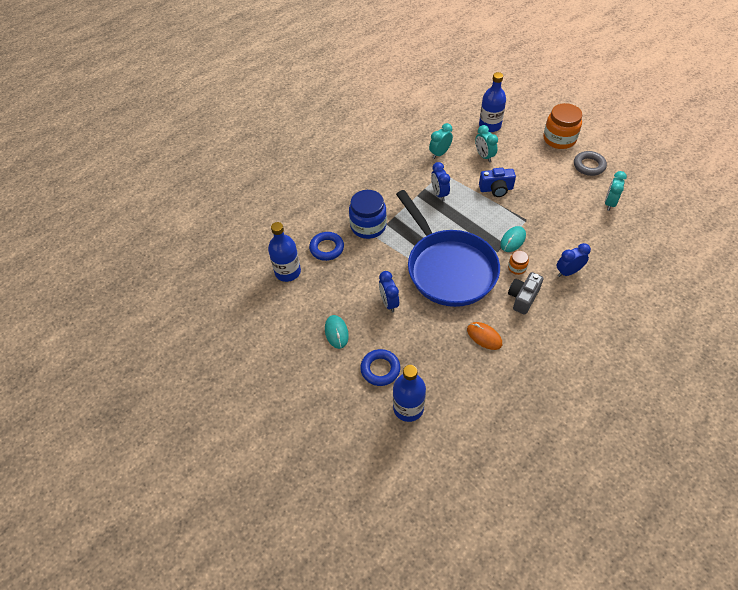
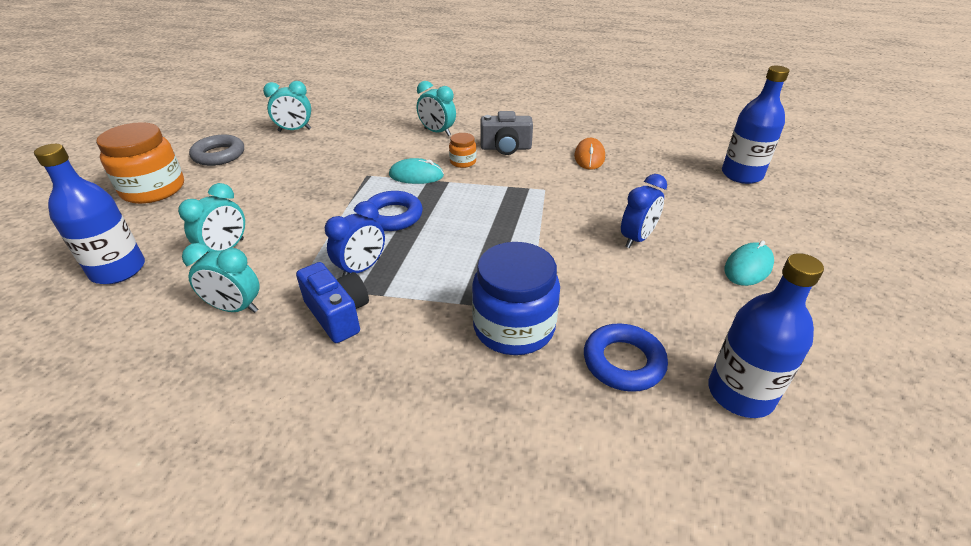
camera: 125 degrees left, 15 degrees down
blue ring [360,349,400,386] -> blue ring moved to [367,191,423,231]
blue pan [396,190,500,307] -> none
blue camera [479,168,516,197] -> blue camera moved to [296,262,369,343]
blue clock [557,243,591,277] -> turquoise clock [417,81,456,136]

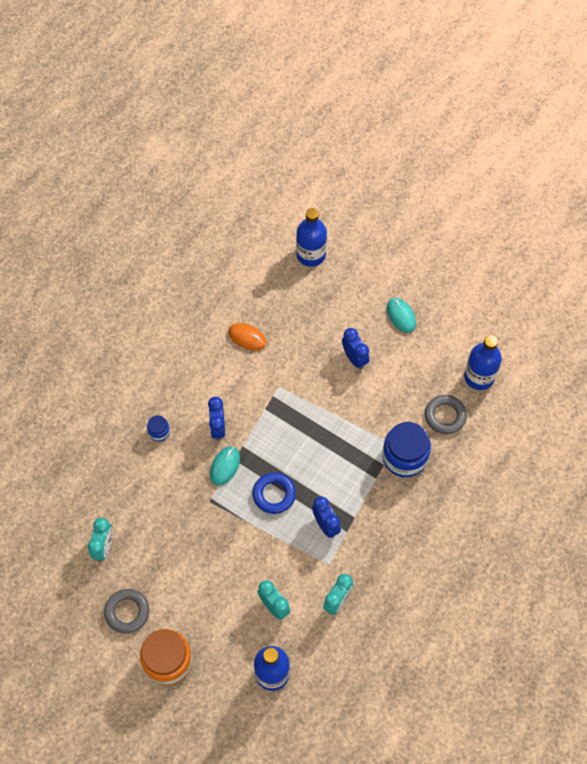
camera: 70 degrees left, 25 degrees up
blue camera [296,262,369,343] -> none
turquoise clock [417,81,456,136] -> blue jar [147,415,170,442]
orange jar [449,133,476,168] -> blue clock [208,397,225,441]
grey camera [480,111,533,155] -> none
blue ring [584,323,668,392] -> grey ring [425,395,467,434]

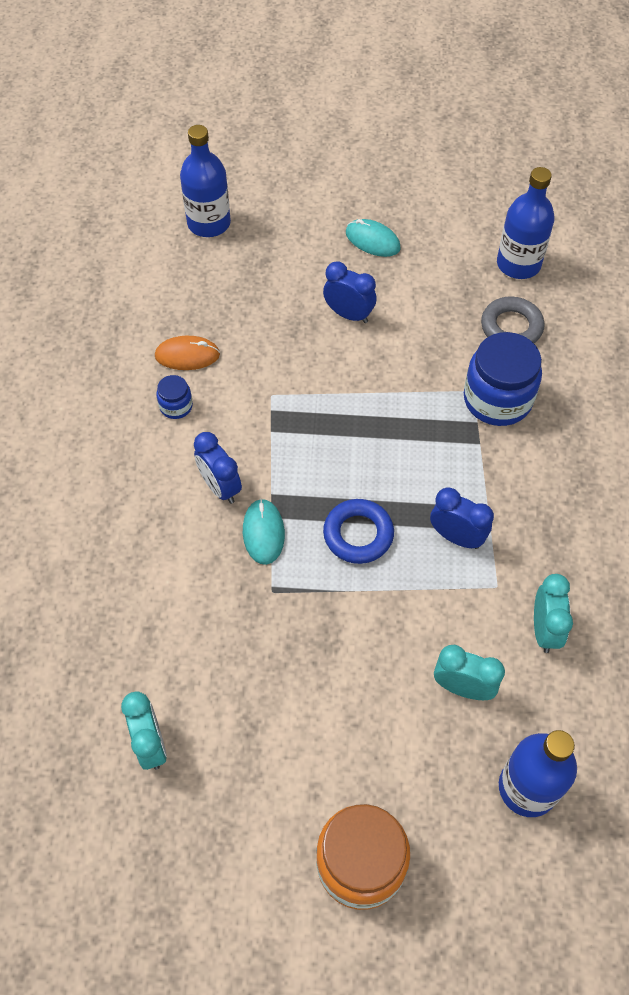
camera: 30 degrees left, 5 degrees down
grey ring [104,589,150,634] -> none
blue jar [147,415,170,442] -> blue jar moved to [156,375,193,419]

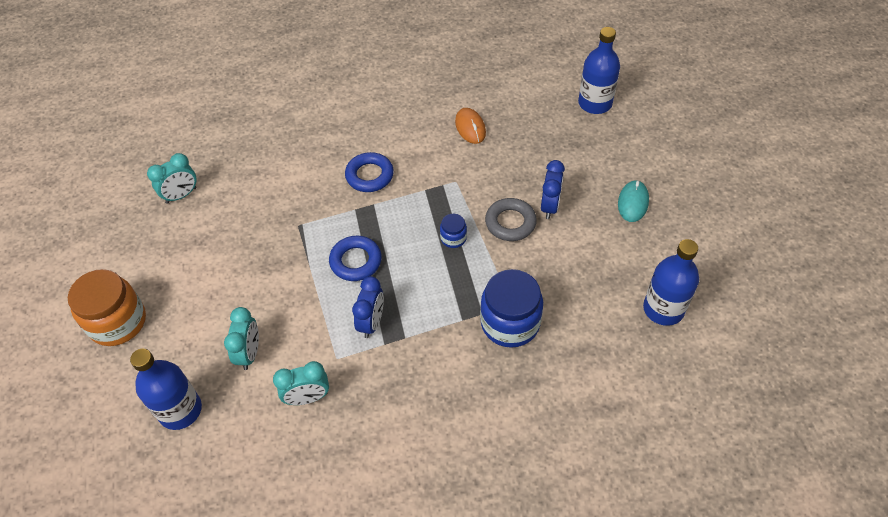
camera: 75 degrees right, 5 degrees down
blue jar [156,375,193,419] -> blue jar moved to [440,214,467,248]
blue clock [194,432,242,504] -> blue ring [345,152,394,192]
turquoise mouse [243,499,285,565] -> none
grey ring [481,297,545,343] -> grey ring moved to [485,198,537,241]

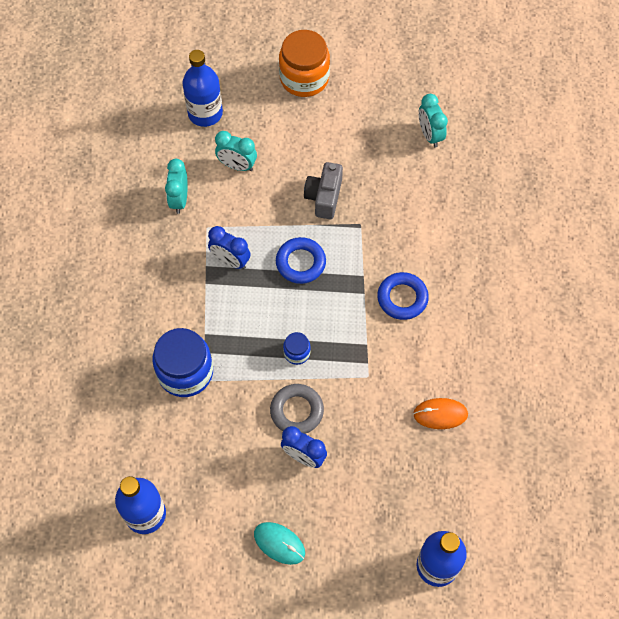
camera: 105 degrees right, 10 degrees up
none -> grey camera [304,162,343,219]

